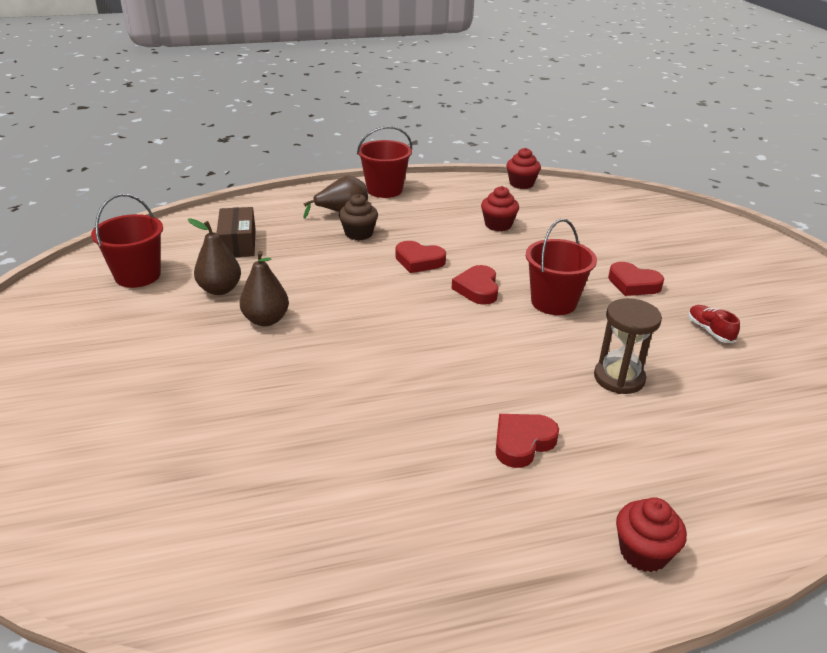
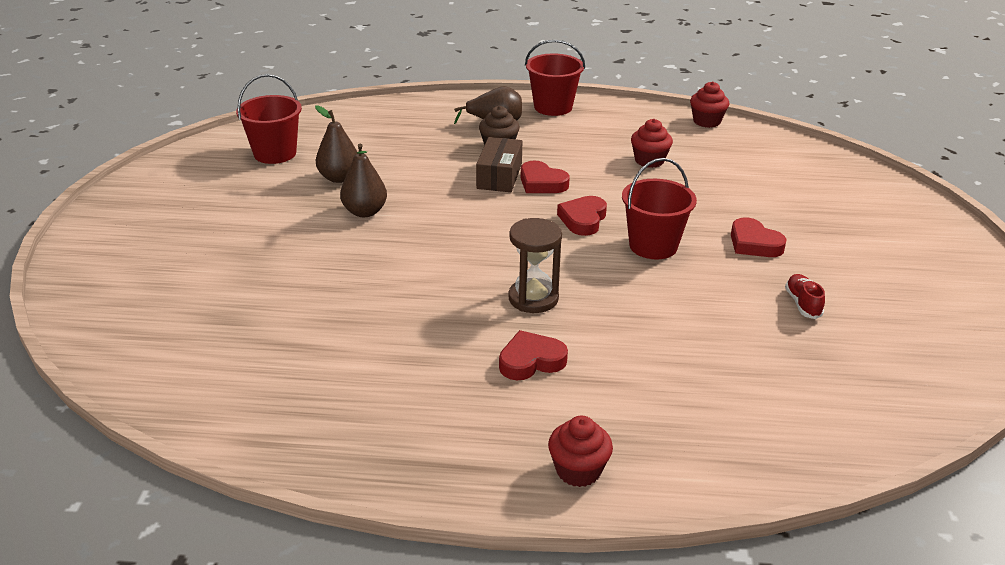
camera: 20 degrees right, 0 degrees up
brown box [217,207,256,257] -> brown box moved to [476,137,522,192]
brown hourglass [594,298,662,394] -> brown hourglass moved to [508,218,562,313]

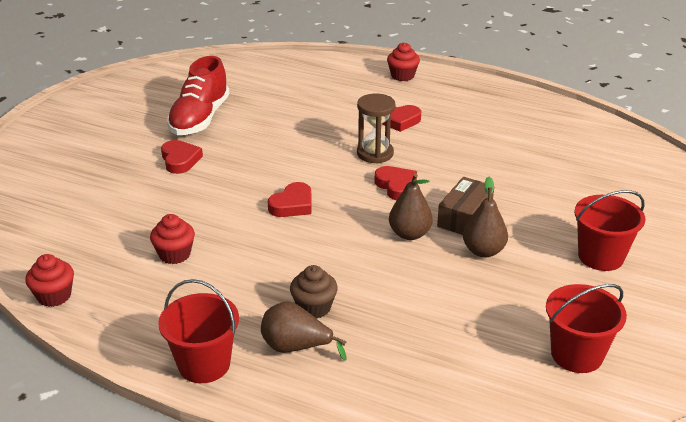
camera: 160 degrees left, 0 degrees up
brown pear [315,105,358,183] -> brown pear moved to [389,174,433,240]
brown box [476,137,522,192] -> brown box moved to [437,177,494,235]
red heart [521,161,570,193] -> red heart moved to [374,166,417,200]
red bucket [622,158,697,259] -> red bucket moved to [574,190,645,271]
red shoe [785,274,825,319] -> red shoe [167,56,230,135], size x2.28

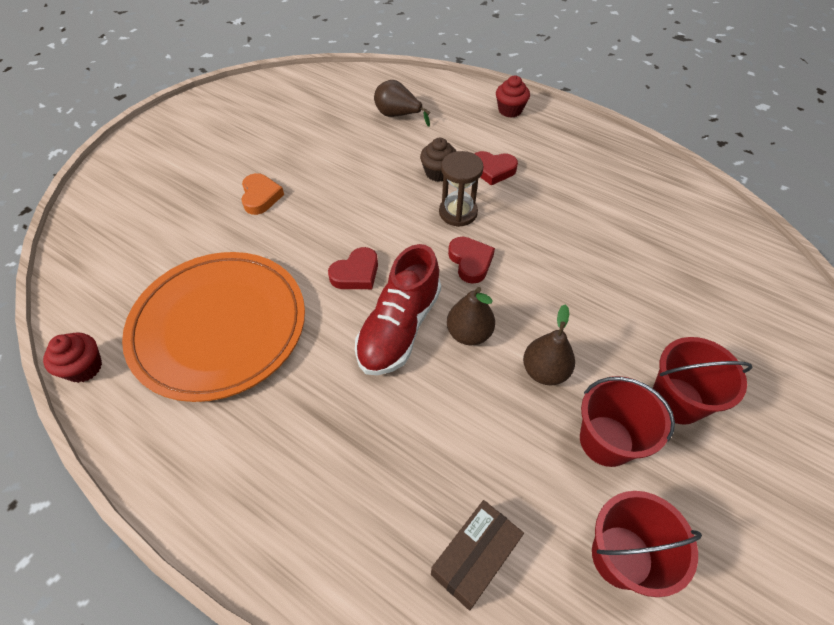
camera: 10 degrees right, 20 degrees up
red cupcake [150,214,195,264] -> orange plate [122,252,305,402]
red bucket [158,279,239,383] -> red bucket moved to [580,376,675,467]
red heart [161,140,203,174] -> orange heart [241,173,284,215]
red shoe [167,56,230,135] -> red shoe moved to [355,244,441,375]
brown pear [261,301,346,361] -> brown pear moved to [374,80,430,127]
brown cupcake [290,265,338,318] -> brown cupcake moved to [420,138,457,182]
brown box [437,177,494,235] -> brown box moved to [431,500,524,611]

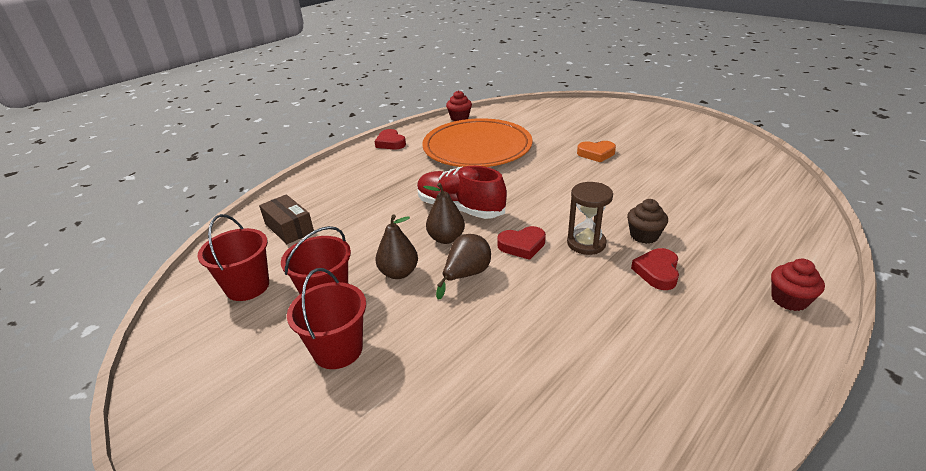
camera: 100 degrees right, 20 degrees down
red heart [328,247,378,289] -> red heart moved to [375,129,406,150]
brown pear [374,80,430,127] -> brown pear moved to [436,234,491,300]

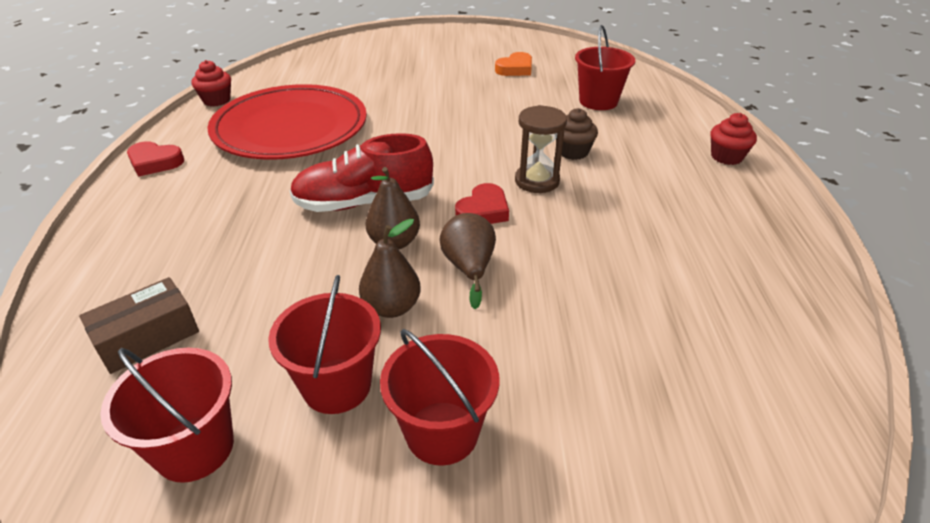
camera: 45 degrees left, 5 degrees up
brown box [259,194,314,244] -> brown box turned 45 degrees counterclockwise [79,277,199,374]
orange plate [422,118,532,167] -> red plate [207,84,367,160]
orange heart [577,141,616,163] -> orange heart moved to [495,52,532,76]
red heart [631,248,679,290] -> none
none -> red bucket [575,25,635,110]

